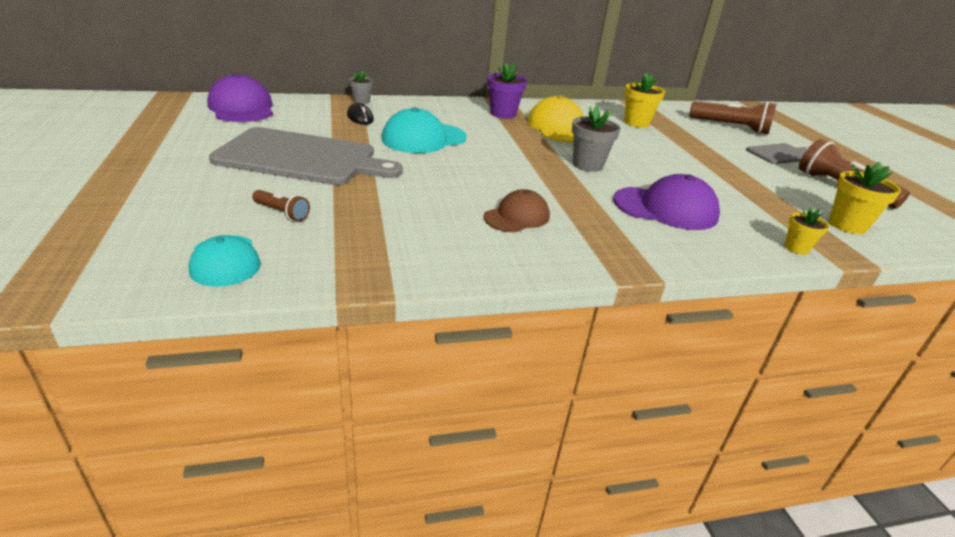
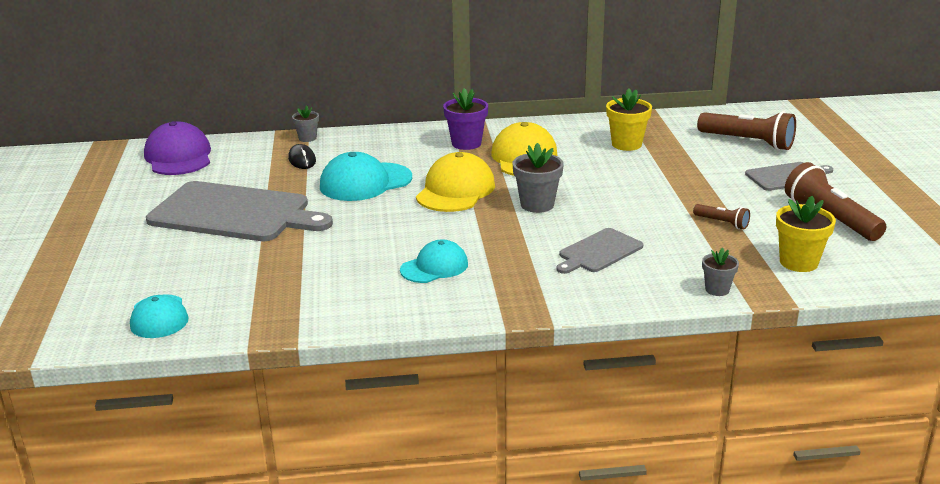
camera: 10 degrees right, 5 degrees down
brown flashlight [252,190,310,221] -> brown flashlight moved to [693,204,750,229]
brown cap [484,189,550,232] -> turquoise cap [400,239,468,283]
purple cap [613,174,720,230] -> grey cutting board [556,228,643,274]
yellow flower pot [784,207,829,255] -> grey flower pot [702,247,739,296]
none -> yellow cap [416,152,495,212]

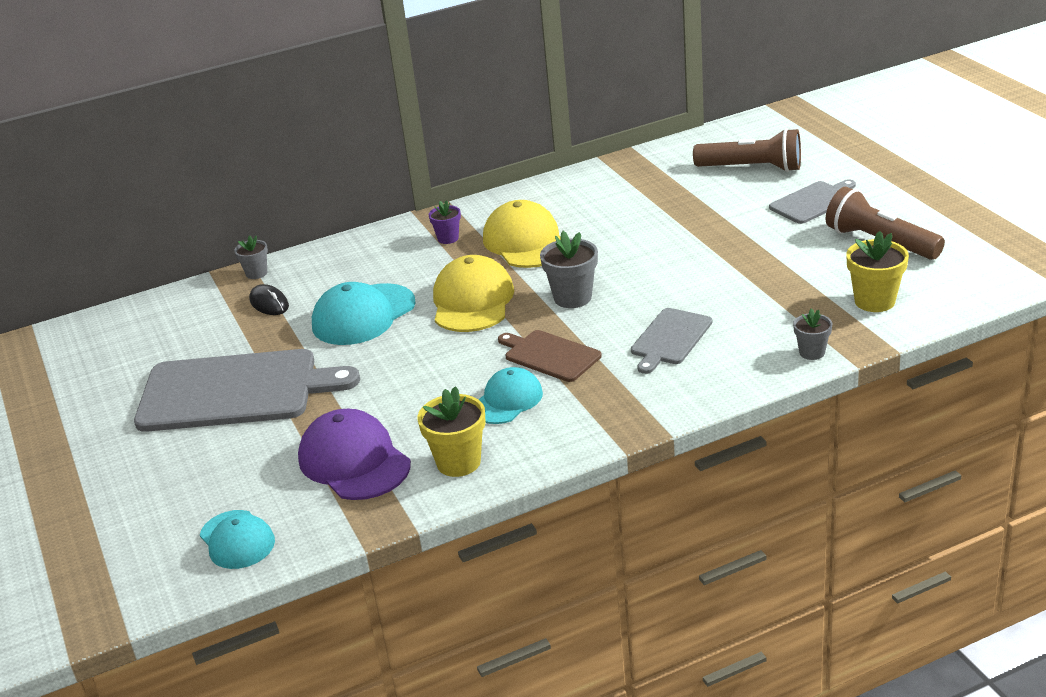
camera: 15 degrees left, 5 degrees up
purple cap [144,121,211,175] -> purple cap moved to [298,409,411,500]
purple flower pot [443,88,488,150] -> purple flower pot [429,200,461,244], size x0.61
yellow flower pot [606,88,652,151] -> yellow flower pot moved to [418,386,486,477]
brown flashlight [693,204,750,229] -> none
none -> brown cutting board [498,330,602,382]

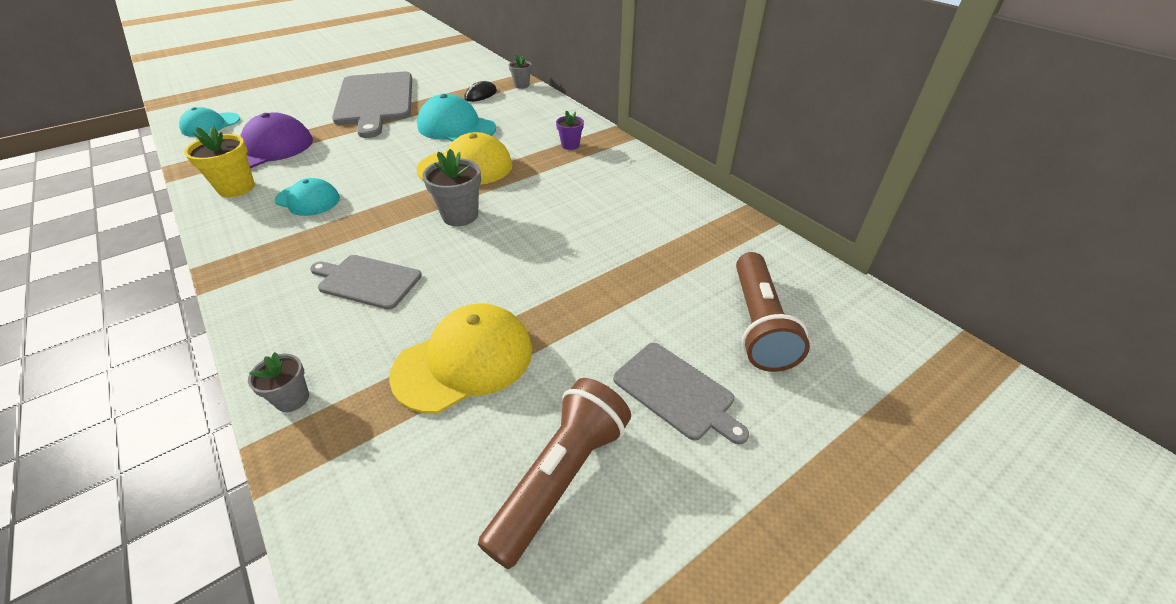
camera: 75 degrees right, 10 degrees up
yellow cap [483,200,561,268] -> yellow cap moved to [389,303,533,413]
brown cutting board [498,330,602,382] -> none
yellow flower pot [846,231,909,312] -> none

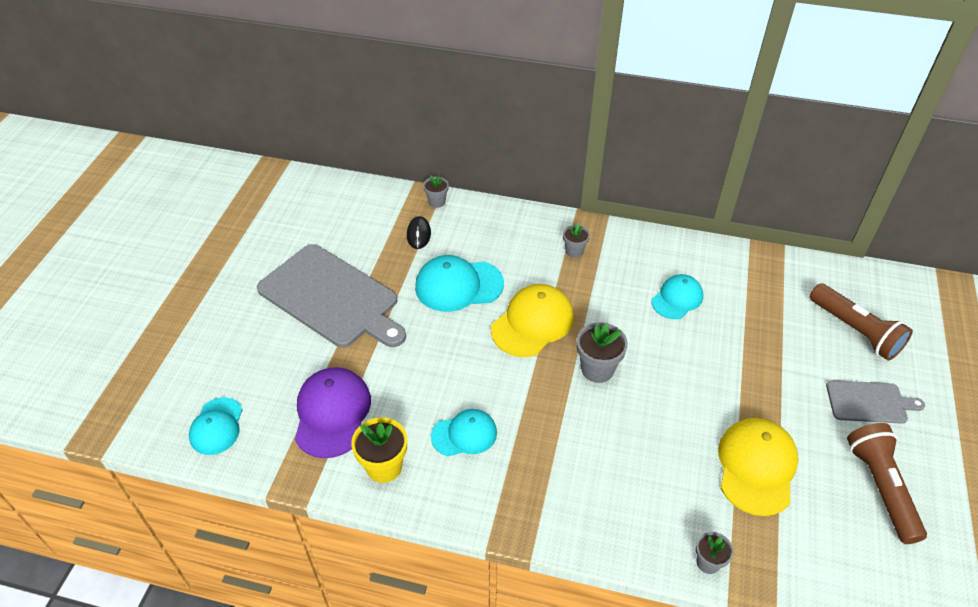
camera: 40 degrees left, 5 degrees up
grey cutting board [310,255,422,310] -> none
purple flower pot [556,110,584,150] -> grey flower pot [563,224,590,258]
none -> turquoise cap [652,274,703,319]

